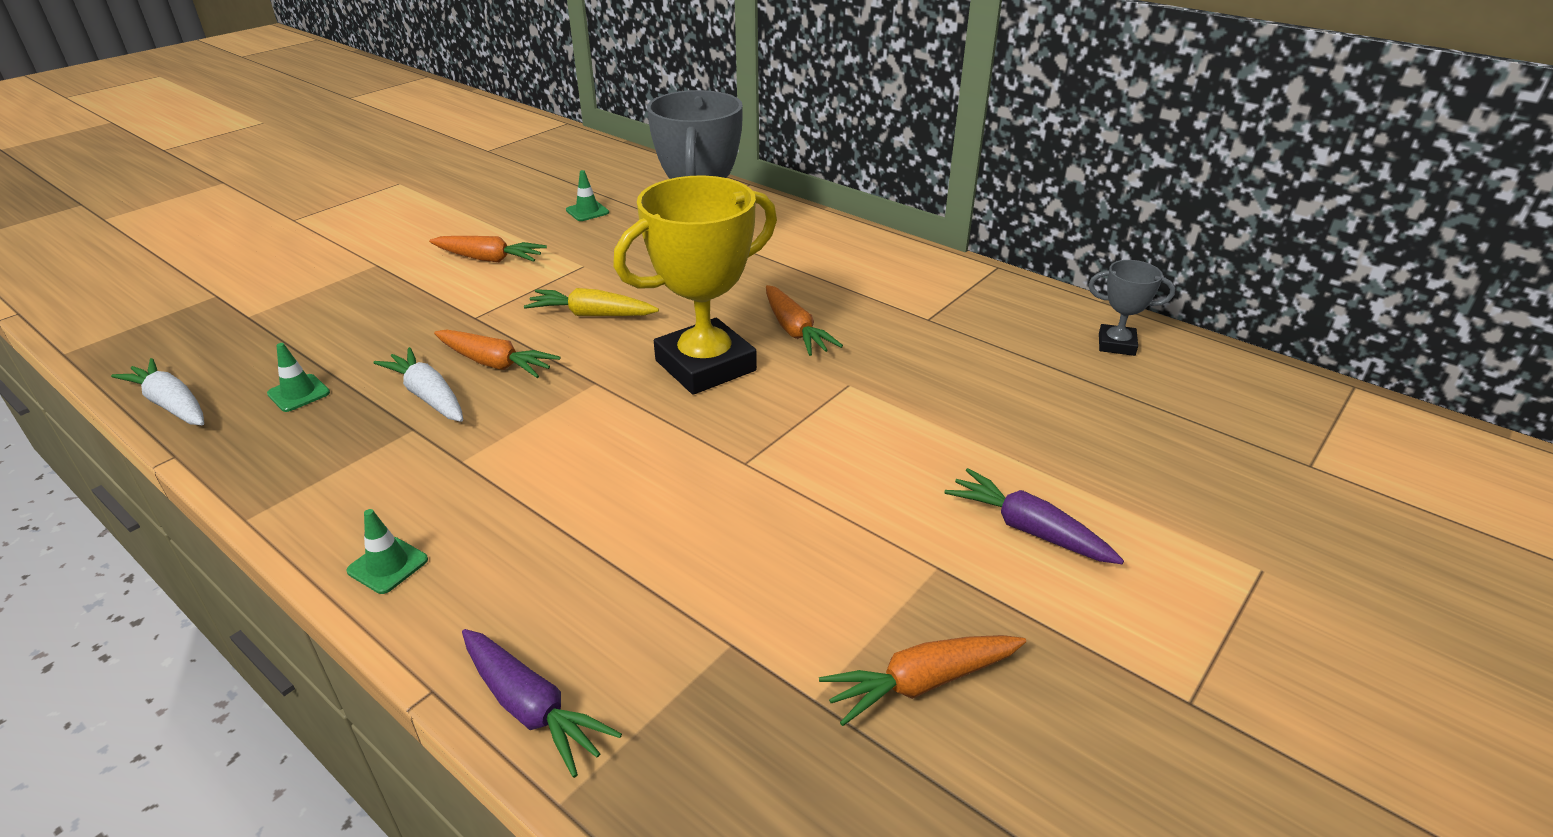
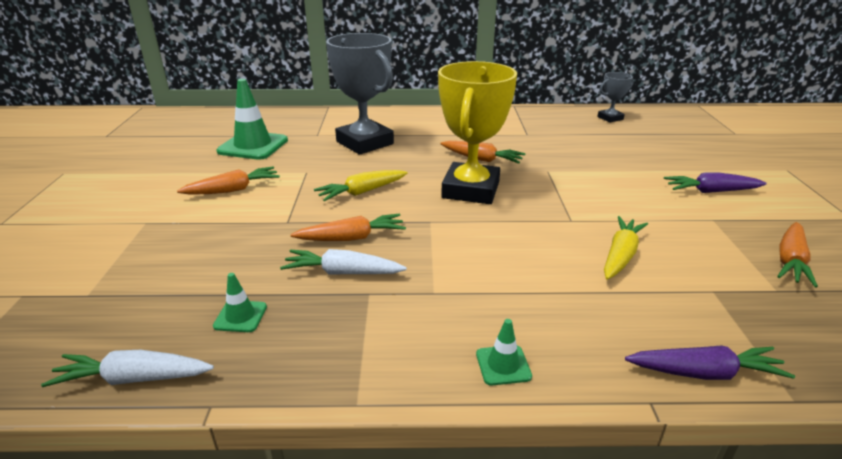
camera: 40 degrees left, 5 degrees down
green traffic cone [566,170,609,221] -> green traffic cone [216,79,288,160], size x2.12
none -> yellow carrot [604,216,648,279]

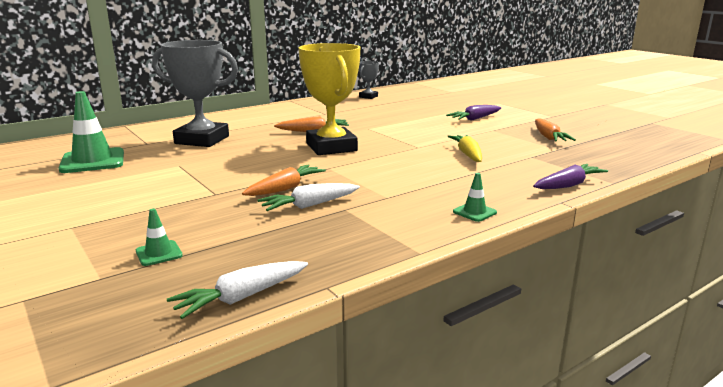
camera: 35 degrees left, 10 degrees down
orange carrot [177,167,280,195] -> none
green traffic cone [213,273,267,332] -> green traffic cone moved to [136,208,183,266]
yellow carrot [314,170,408,201] -> none

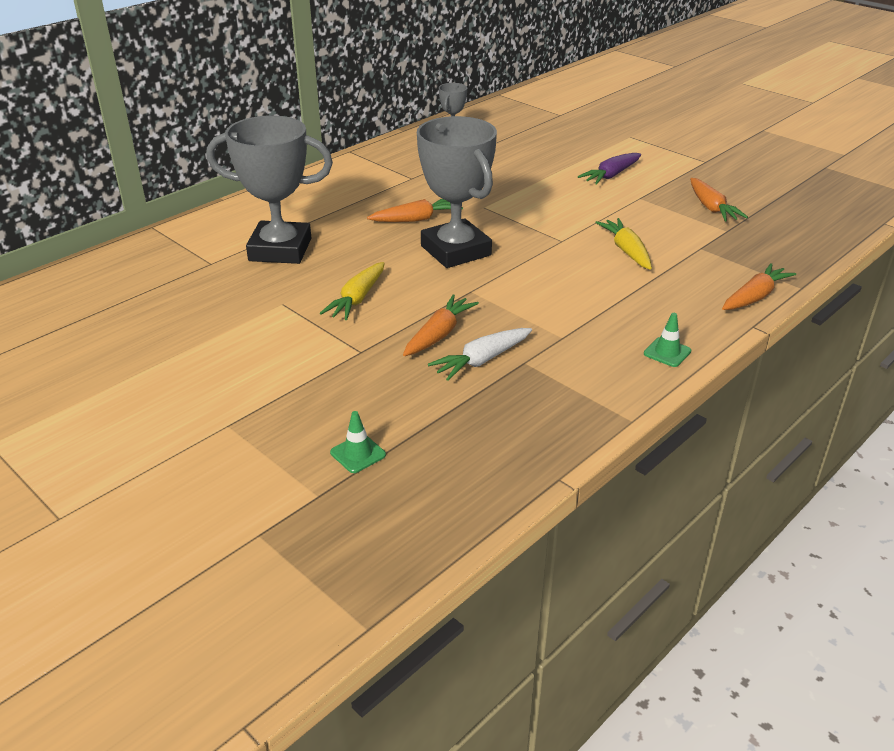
camera: 10 degrees left, 15 degrees up
green traffic cone [58,91,124,173] -> none
white carrot [167,261,308,319] -> none
yellow trophy [298,43,360,155] -> grey trophy [417,116,497,268]
purple carrot [533,164,608,189] -> orange carrot [722,263,796,310]
none -> yellow carrot [320,262,385,320]

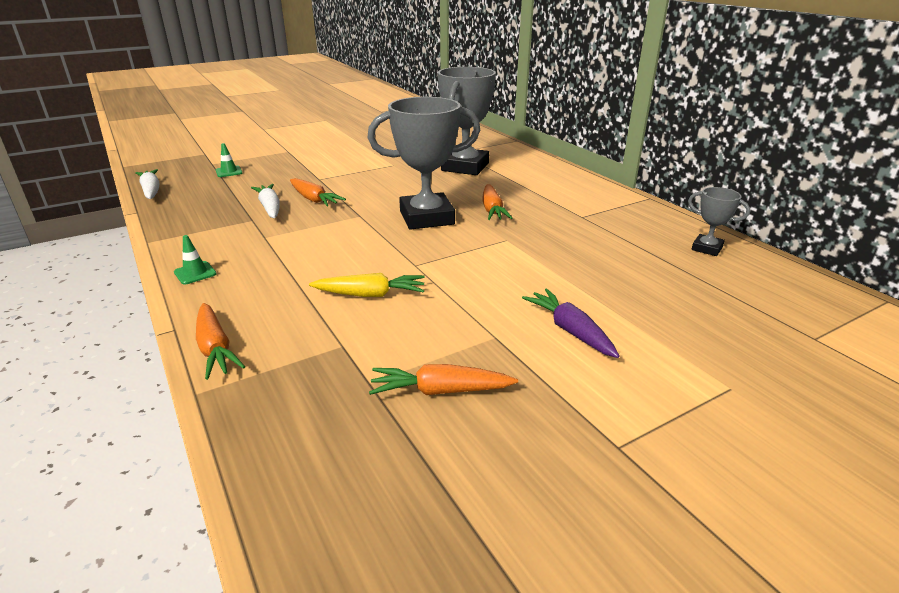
camera: 105 degrees right, 5 degrees down
yellow carrot [320,262,385,320] -> none
none -> white carrot [135,169,159,199]

